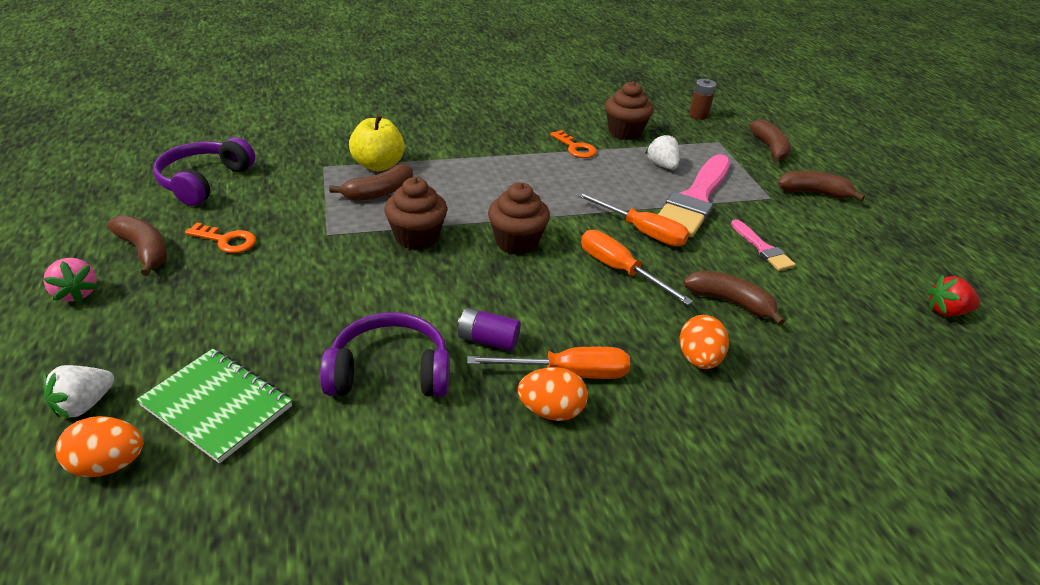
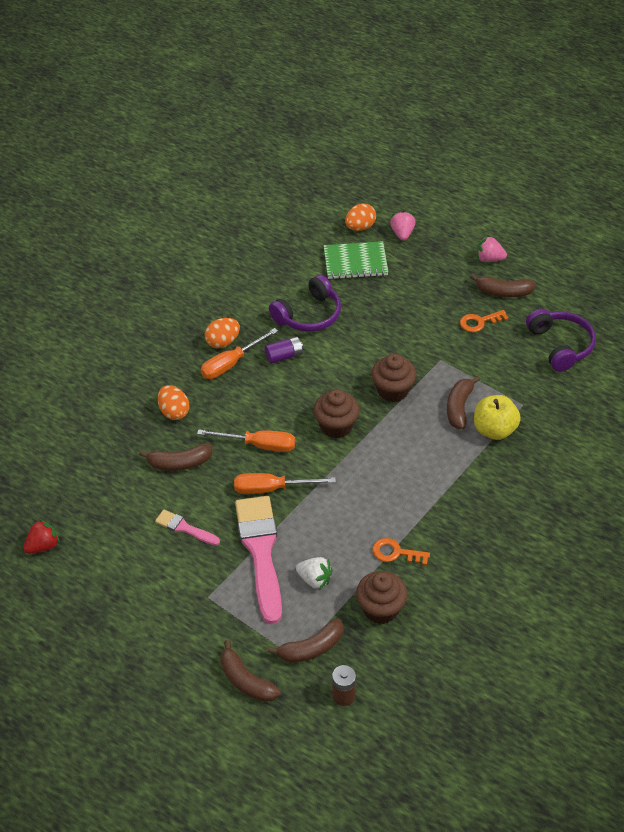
camera: 145 degrees right, 10 degrees up
white strawberry [43,365,114,419] -> pink strawberry [390,211,416,241]
brown banana [778,171,865,201] -> brown banana moved to [268,618,344,663]

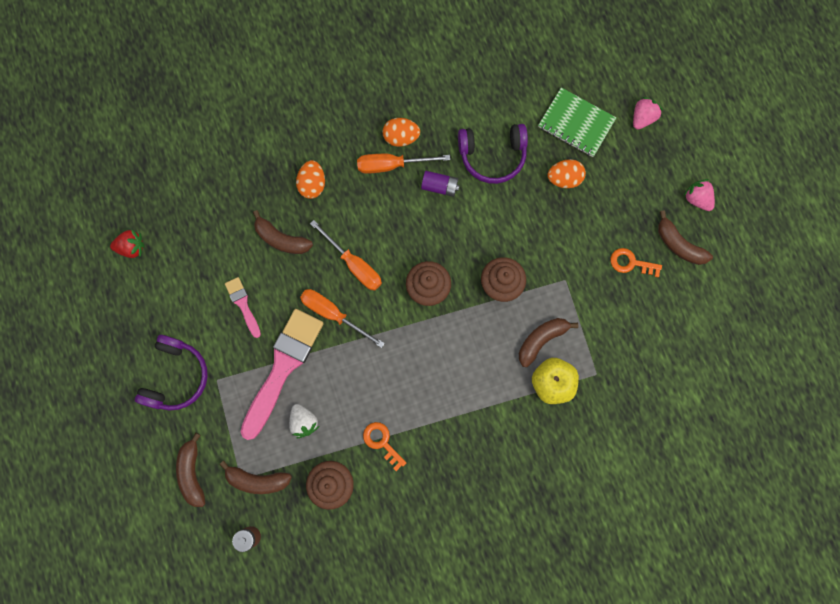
camera: 35 degrees right, 30 degrees up
orange egg [345,203,376,231] -> orange egg moved to [547,159,586,188]
purple headphones [526,309,596,372] -> purple headphones moved to [135,335,208,411]

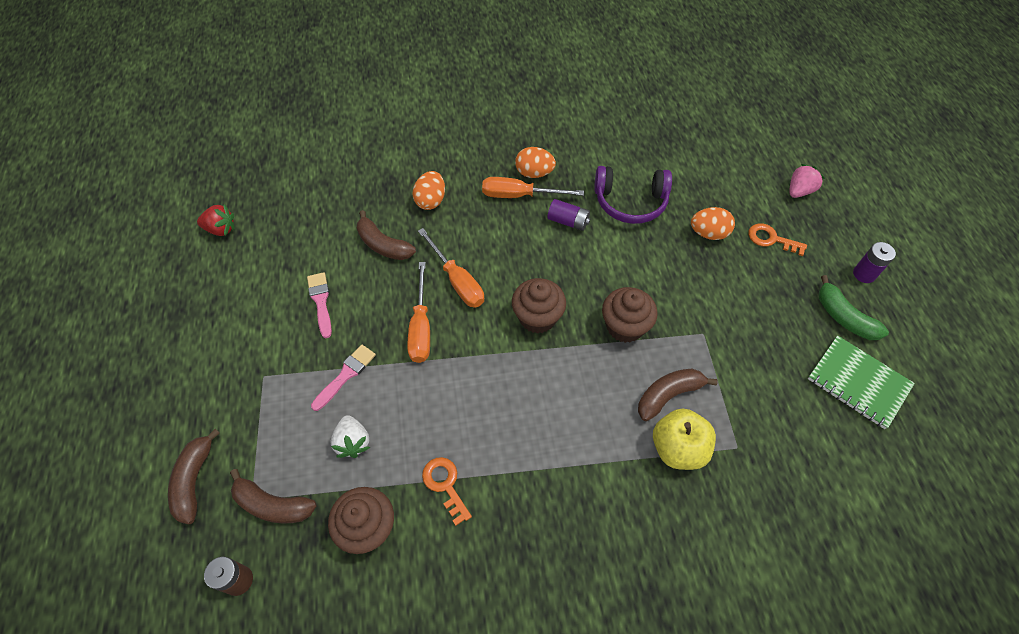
camera: 10 degrees right, 20 degrees down
purple headphones [135,335,208,411] -> none
pink brush [240,309,324,440] -> pink brush [311,344,376,411], size x0.48
orange screwdriver [300,289,385,348] -> orange screwdriver turned 135 degrees counterclockwise [408,262,430,363]
green notebook [538,87,616,157] -> green notebook moved to [808,335,915,429]
orange key [610,248,662,277] -> orange key moved to [748,223,807,256]
brown banana [658,210,713,265] -> green banana [819,275,889,340]
pink strawberry [684,179,715,211] -> purple battery [853,242,896,283]

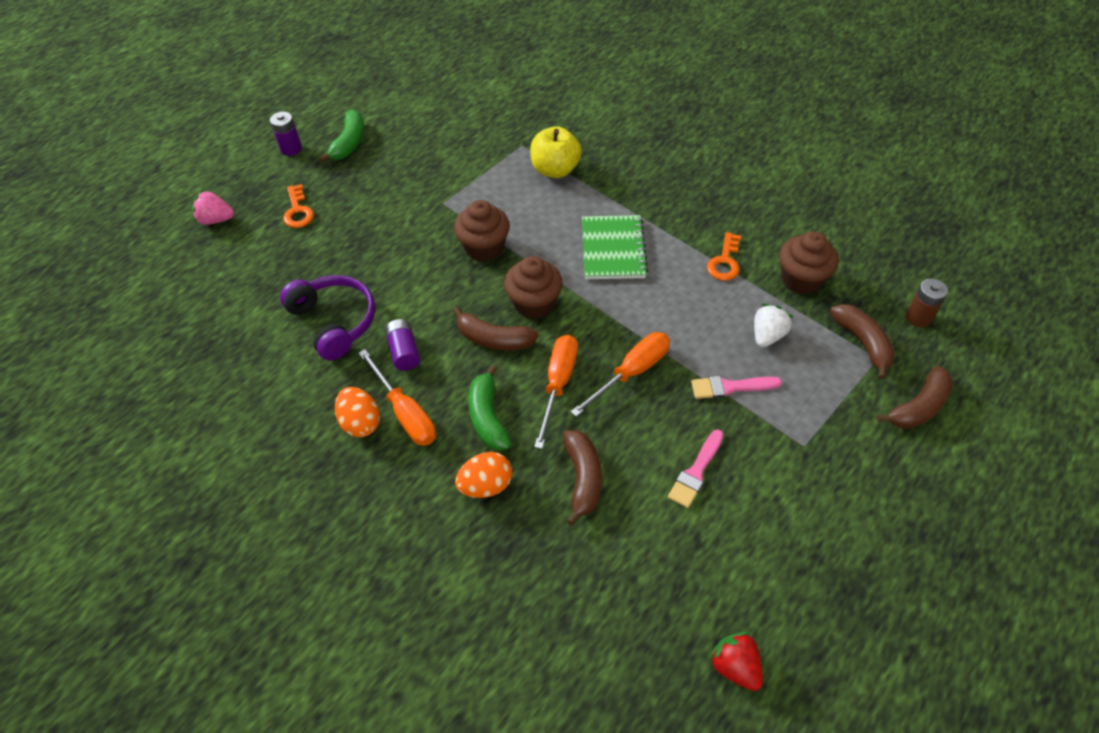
camera: 130 degrees left, 5 degrees down
brown banana [638,369,718,421] -> brown banana moved to [453,307,538,350]
orange egg [691,207,735,240] -> none
green notebook [808,335,915,429] -> green notebook moved to [582,215,648,279]
none -> green banana [468,365,511,450]

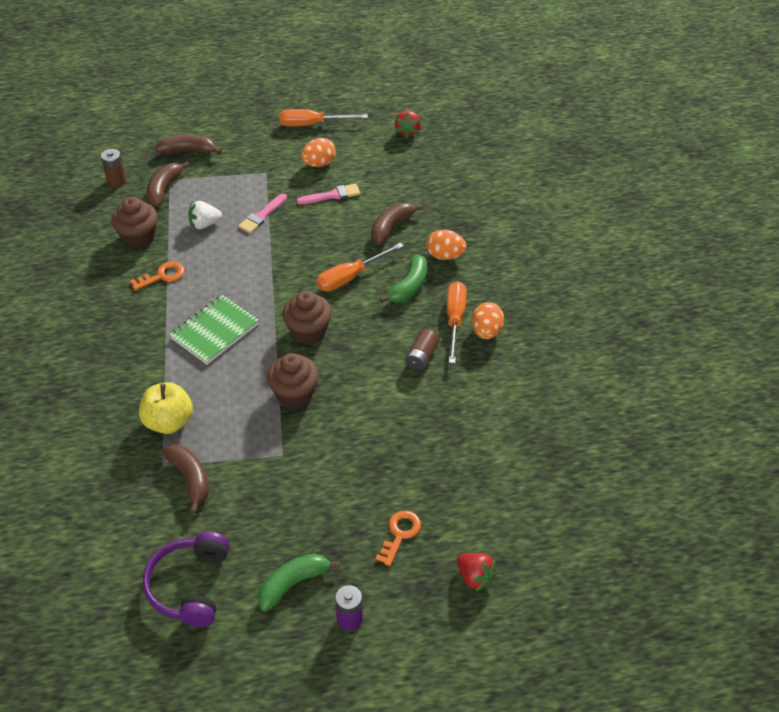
camera: 140 degrees left, 5 degrees down
pink strawberry [192,191,234,225] -> red strawberry [457,553,498,592]
purple headphones [280,275,375,361] -> purple headphones moved to [143,532,229,627]
purple battery [385,319,420,371] -> brown battery [405,329,439,371]
brown banana [453,307,538,350] -> brown banana moved to [162,444,209,513]
orange screwdriver [570,332,670,417] -> orange screwdriver moved to [279,109,368,127]
pink brush [691,376,782,399] -> pink brush turned 90 degrees clockwise [238,193,287,233]
none -> orange egg [301,138,336,167]

